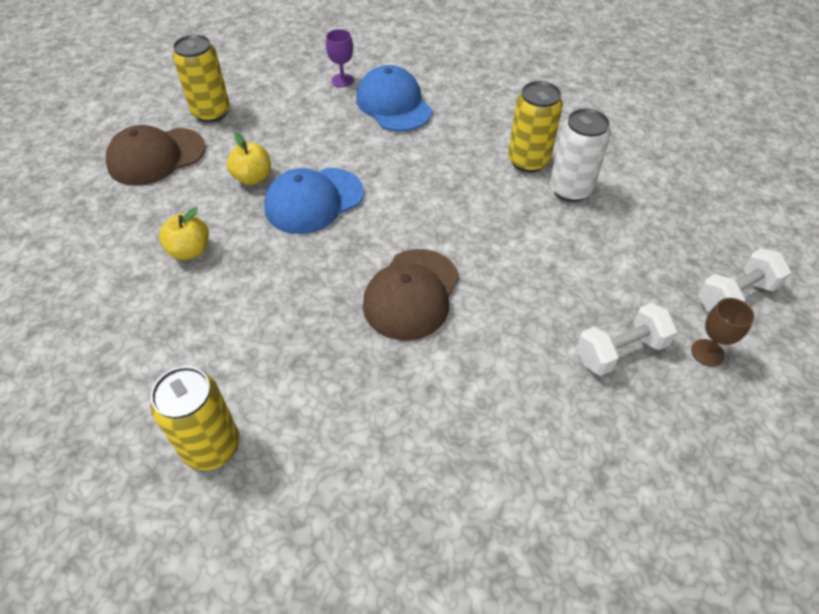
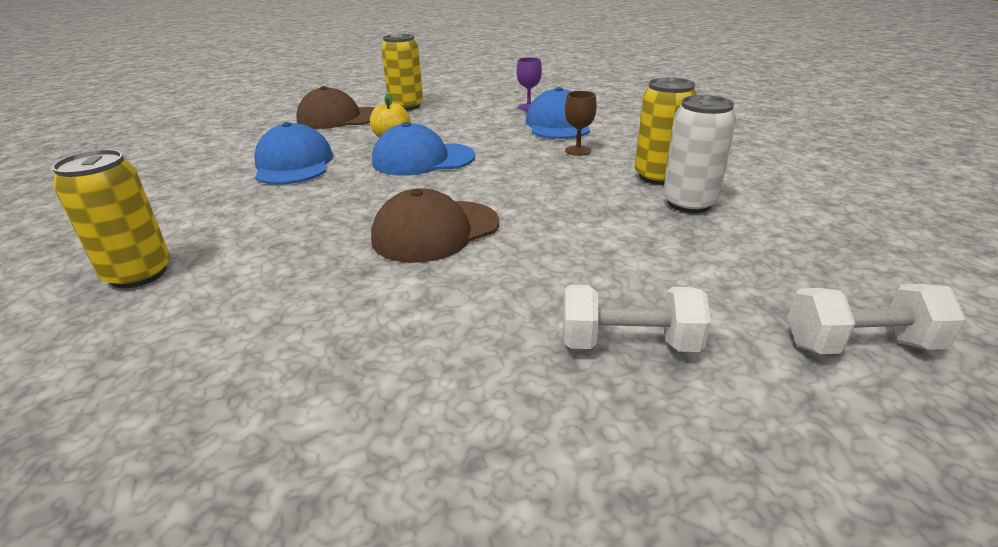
camera: 30 degrees right, 20 degrees down
yellow apple [159,207,209,260] -> blue cap [254,122,333,185]
brown goblet [691,298,754,367] -> brown goblet moved to [565,91,597,156]

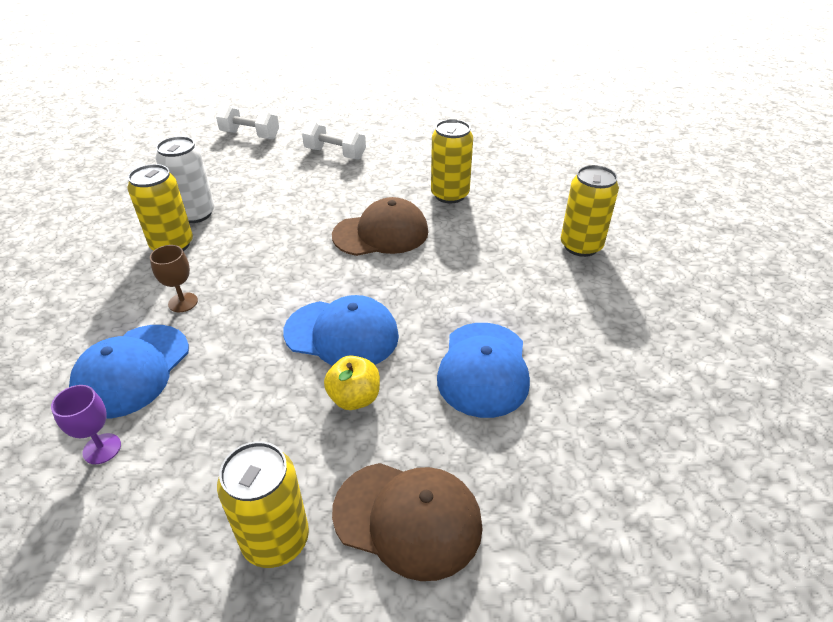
camera: 160 degrees left, 10 degrees up
none -> yellow can [431,119,473,203]

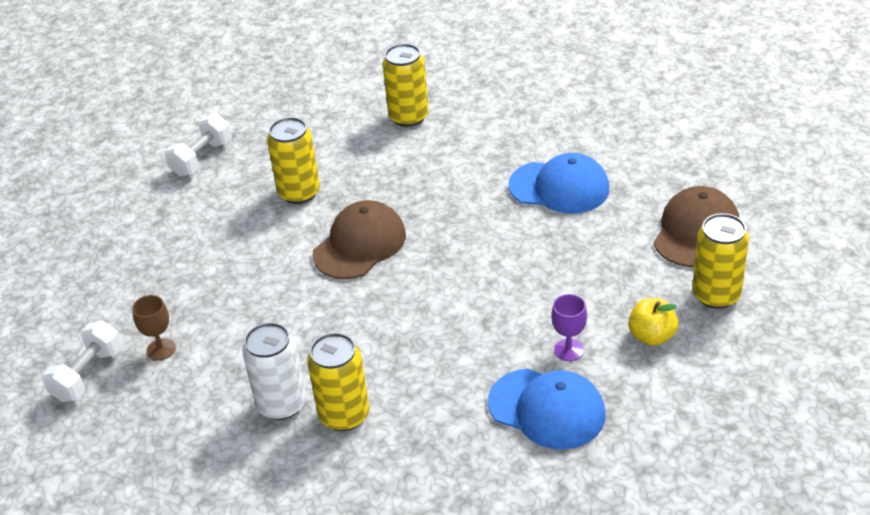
camera: 80 degrees left, 0 degrees up
purple goblet [51,385,121,464] -> purple goblet moved to [551,294,587,361]
brown goblet [150,245,198,312] -> brown goblet moved to [132,295,176,360]
blue cap [283,295,399,366] -> none
white dumbbell [302,121,366,160] -> white dumbbell moved to [165,114,232,177]
yellow apple [324,355,380,410] -> yellow apple moved to [628,298,679,346]
brown cap [332,197,428,256] -> brown cap turned 45 degrees clockwise [312,200,406,279]

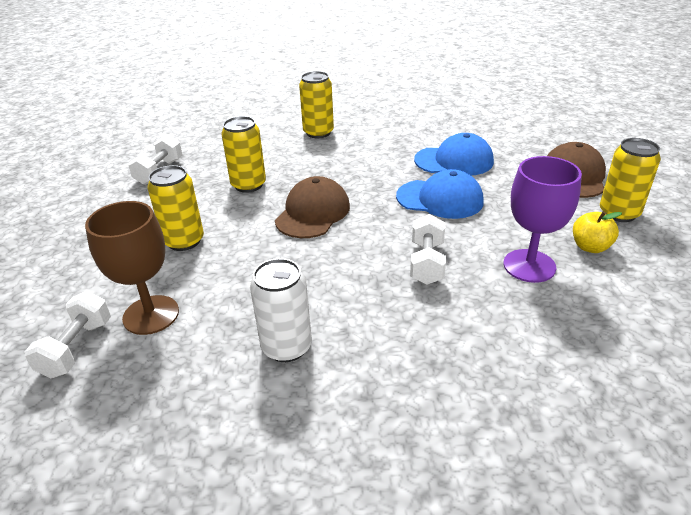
camera: 15 degrees left, 5 degrees down
brown goblet [132,295,176,360] -> brown goblet [85,201,179,335], size x1.92
yellow can [307,333,369,431] -> yellow can moved to [147,165,204,251]
blue cap [488,369,606,450] -> blue cap moved to [396,169,484,219]
purple goblet [551,294,587,361] -> purple goblet [503,156,582,283], size x1.92
none -> white dumbbell [410,214,446,285]

